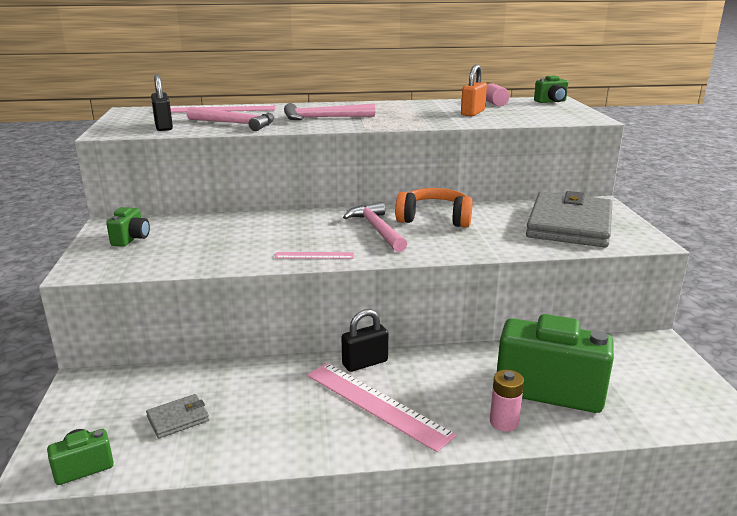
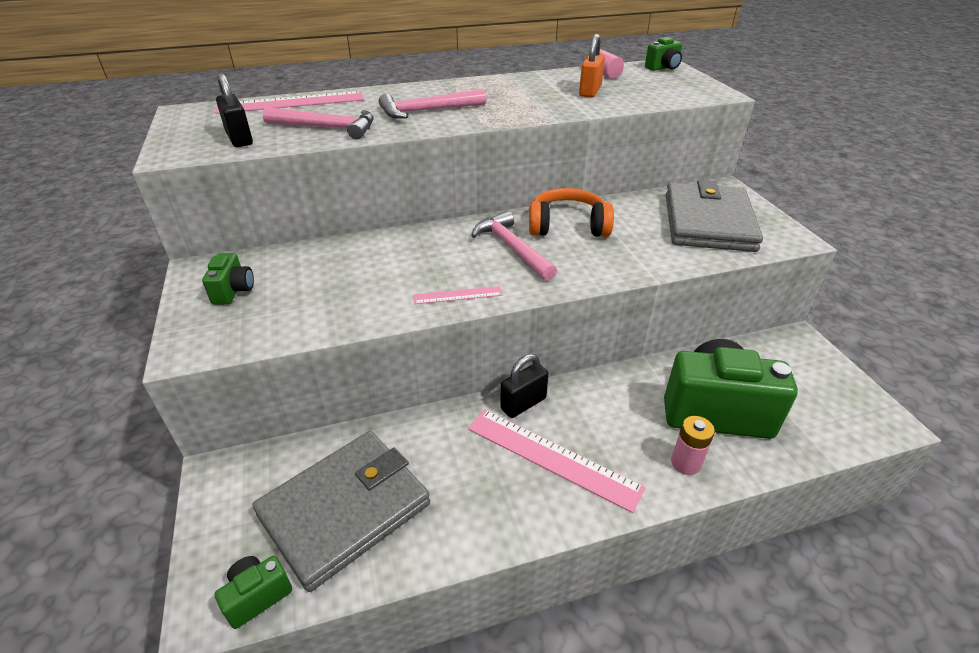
camera: 10 degrees left, 15 degrees up
grey wallet [146,394,209,439] -> grey wallet [252,431,430,592], size x2.40

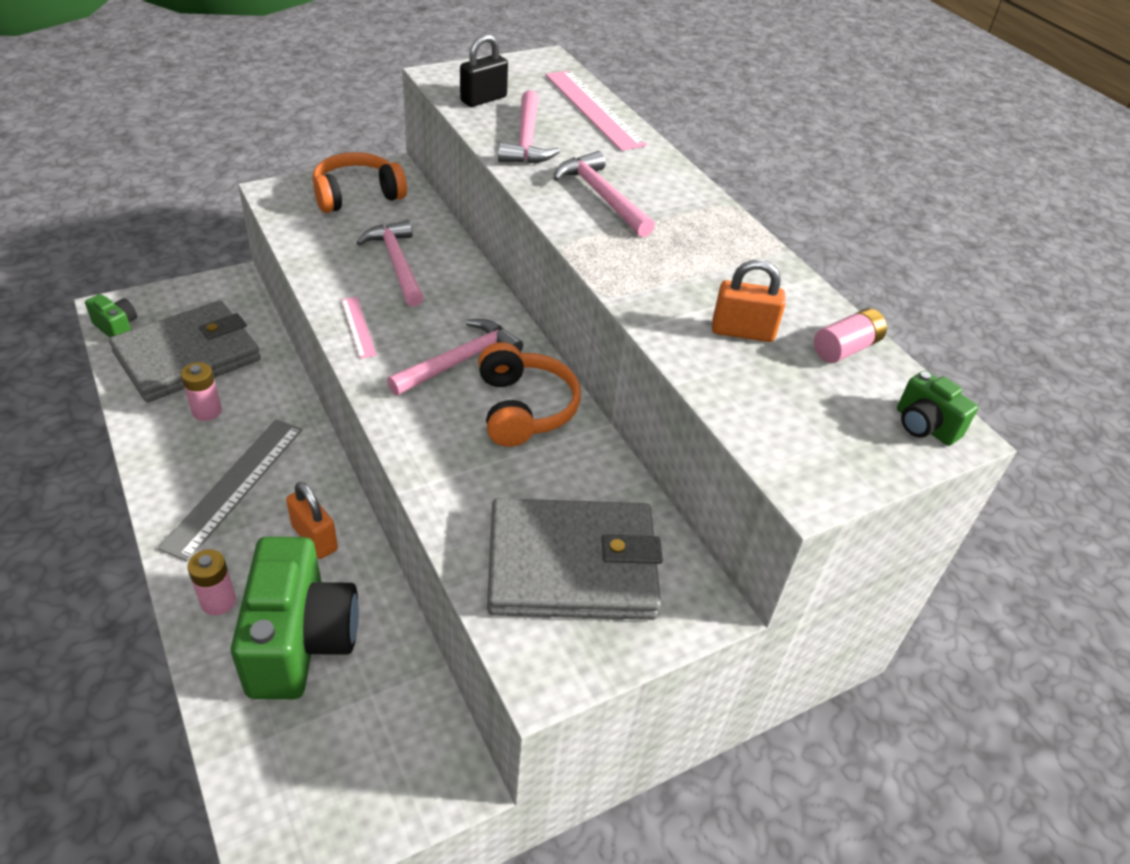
camera: 75 degrees right, 5 degrees up
green camera [202,253,254,305] -> orange headphones [312,152,407,213]
grey wallet [252,431,430,592] -> grey wallet turned 75 degrees counterclockwise [109,300,261,402]
pink ruler [468,409,645,513] -> grey ruler [158,419,302,561]
black padlock [500,354,549,418] -> none
none -> pink battery [181,362,222,421]
none -> orange padlock [286,482,338,559]
none -> pink hammer [356,220,424,307]

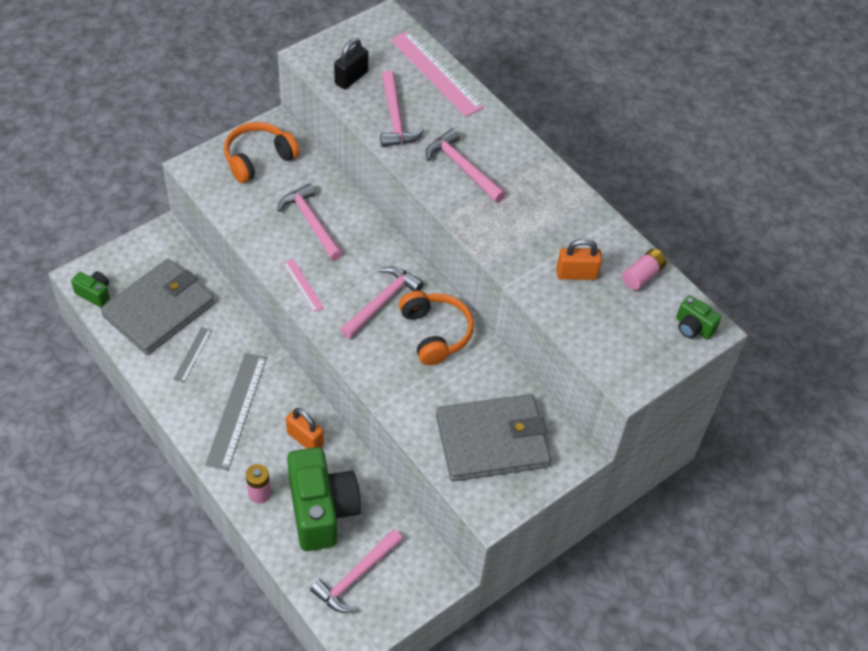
camera: 10 degrees left, 10 degrees up
pink battery [181,362,222,421] -> grey ruler [174,327,212,382]
none -> pink hammer [310,529,403,613]

